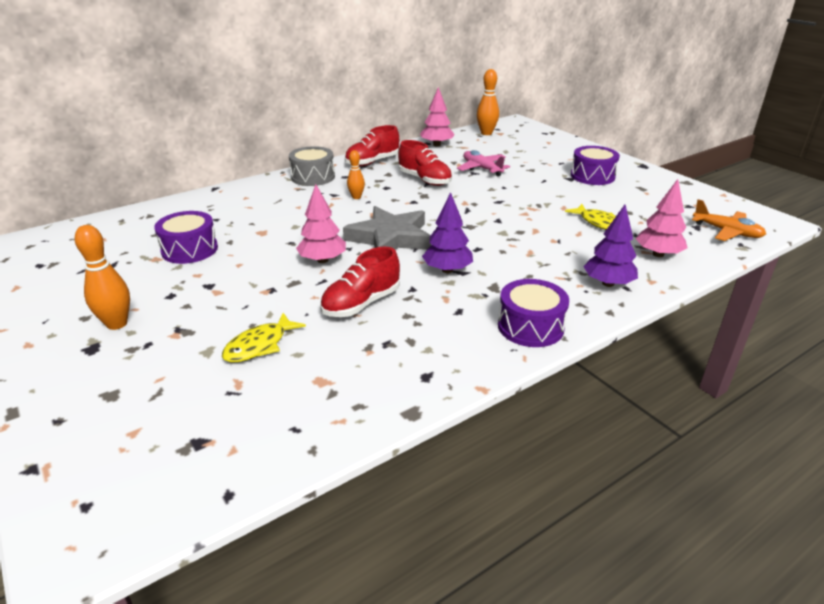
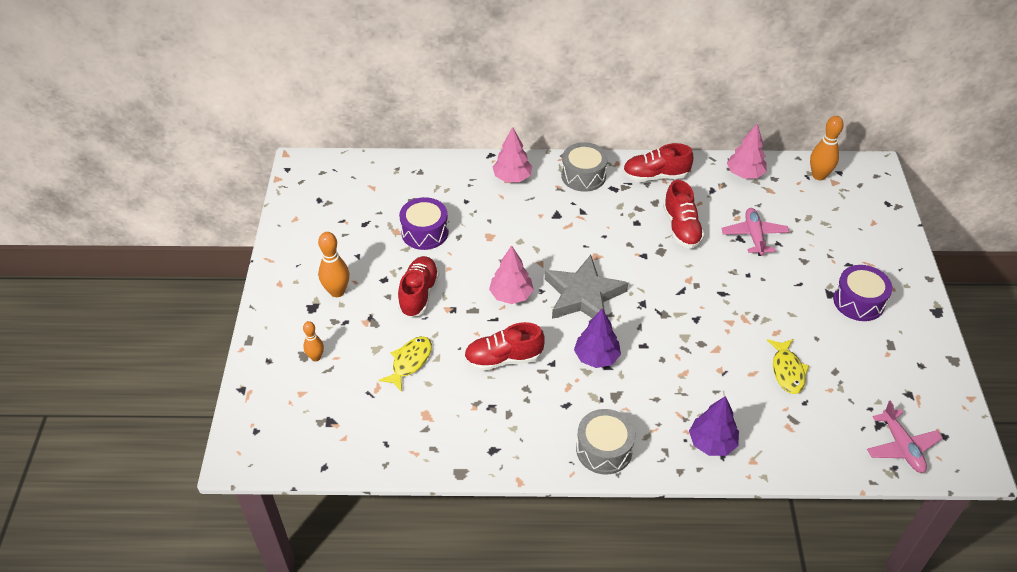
camera: 35 degrees right, 15 degrees up
yellow fish [222,313,306,363] -> yellow fish turned 135 degrees clockwise [379,336,432,392]
orange bowling pin [347,150,365,199] -> orange bowling pin moved to [303,321,324,361]
purple drum [498,279,569,347] -> grey drum [576,409,635,475]
pink tree [636,179,687,257] -> pink tree moved to [493,127,532,182]
orange plane [692,199,766,241] -> pink plane [867,400,943,473]
none -> red shoe [398,256,439,317]

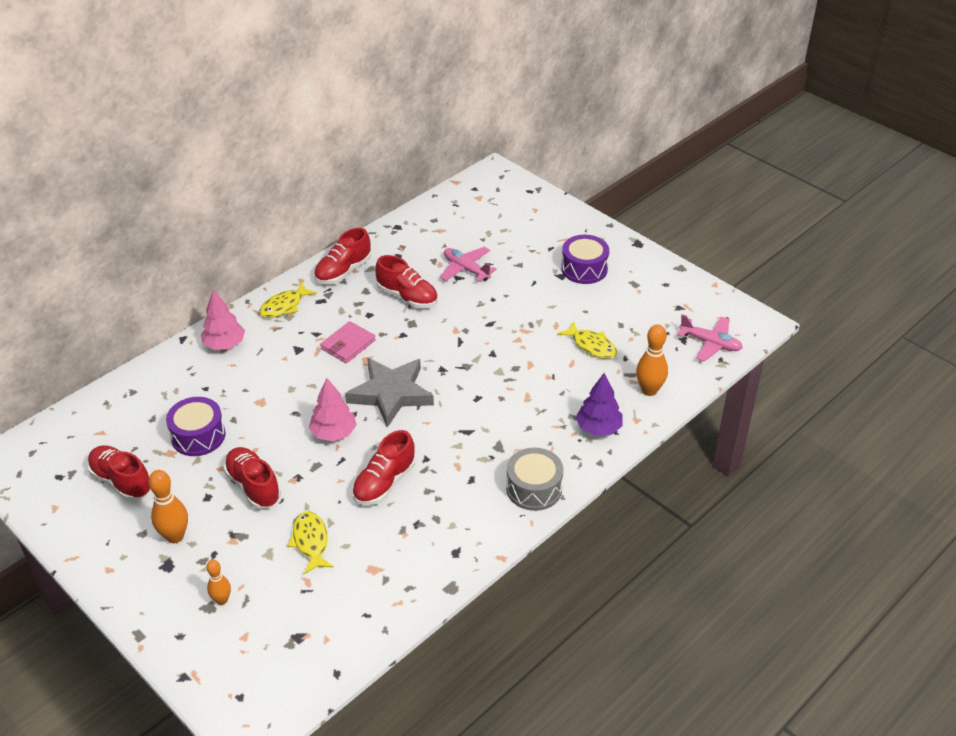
camera: 45 degrees left, 5 degrees down
grey drum [561,142,608,192] -> yellow fish [259,282,317,318]
purple tree [574,309,621,368] -> none
pink tree [727,124,767,179] -> none
orange bowling pin [810,116,844,180] -> orange bowling pin moved to [636,324,668,396]
none -> red shoe [87,445,150,500]
none -> pink wallet [320,321,376,363]

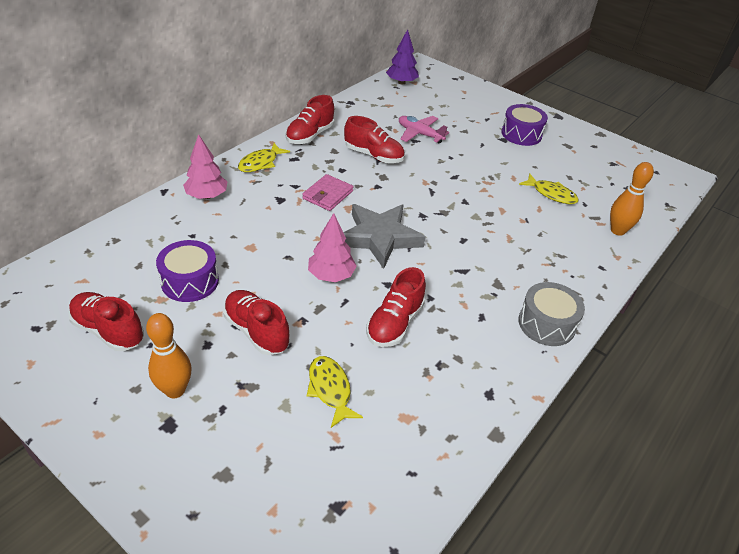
camera: 10 degrees left, 0 degrees up
orange bowling pin [206,560,231,605] -> none
purple tree [576,373,623,436] -> purple tree moved to [386,29,419,85]
pink plane [677,314,743,362] -> none

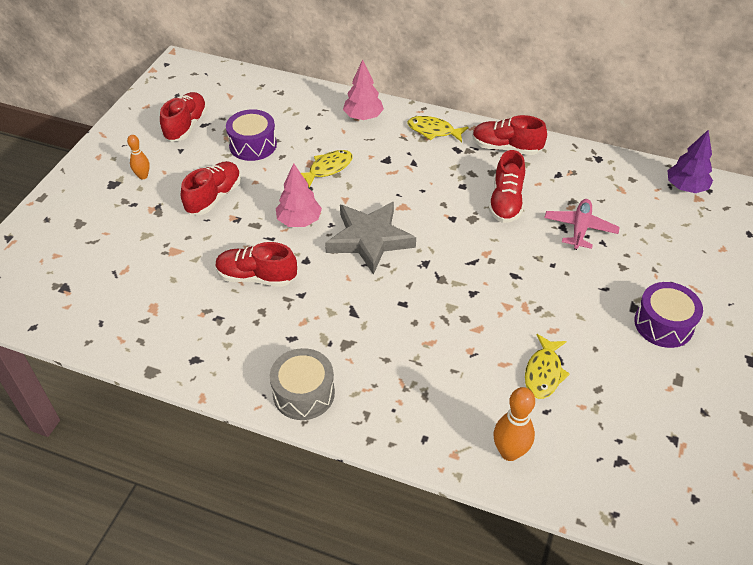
camera: 75 degrees right, 5 degrees up
orange bowling pin [146,313,192,398] -> orange bowling pin [127,135,150,179], size x0.62
pink wallet [302,174,353,211] -> none
yellow fish [307,356,363,428] -> yellow fish moved to [301,150,353,188]

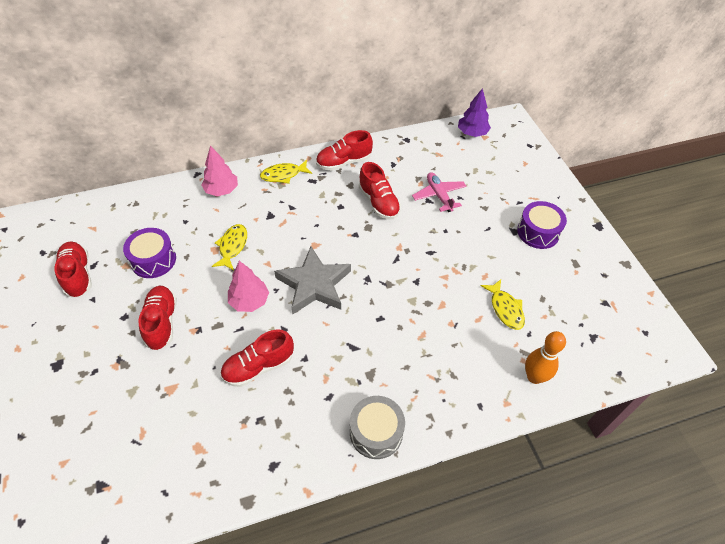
camera: 40 degrees left, 5 degrees up
orange bowling pin [127,135,150,179] -> none

